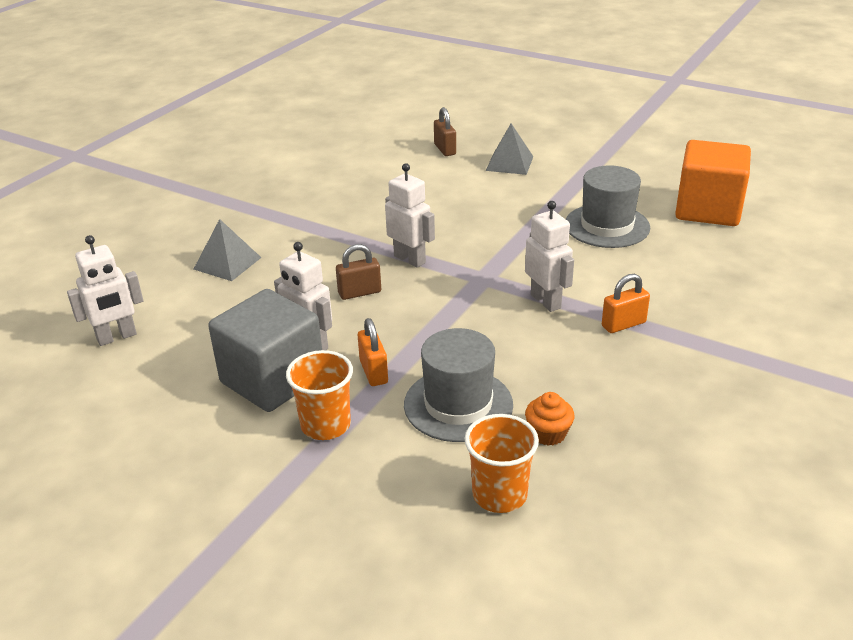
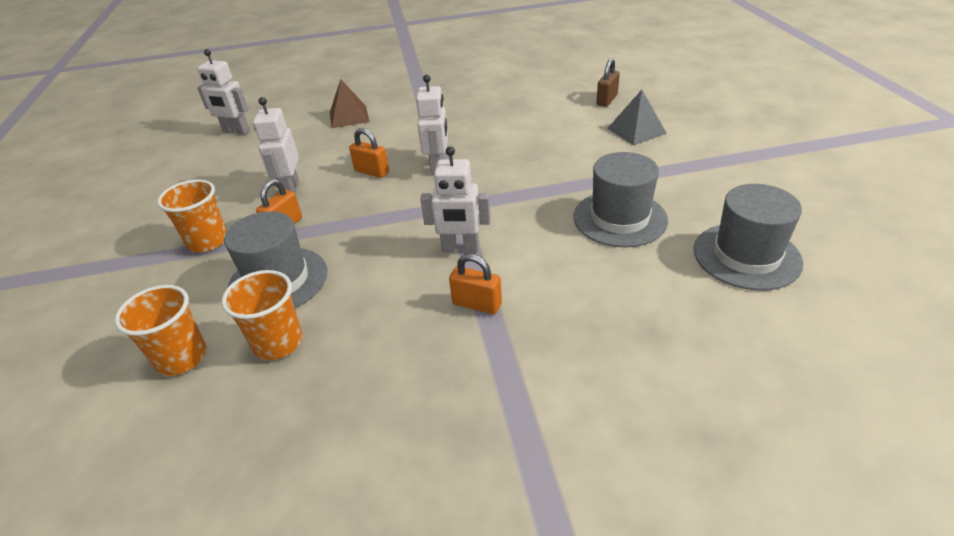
camera: 50 degrees right, 5 degrees up
grey pyramid [194,219,261,281] -> brown pyramid [330,79,370,128]
grey cube [208,289,322,412] -> none
brown padlock [336,244,381,300] -> orange padlock [349,128,389,178]
white robot [525,201,574,312] -> white robot turned 75 degrees clockwise [420,146,491,252]
orange cupcake [525,392,574,446] -> orange cup [221,270,302,360]
orange cube [675,140,751,226] -> grey hat [694,184,803,291]

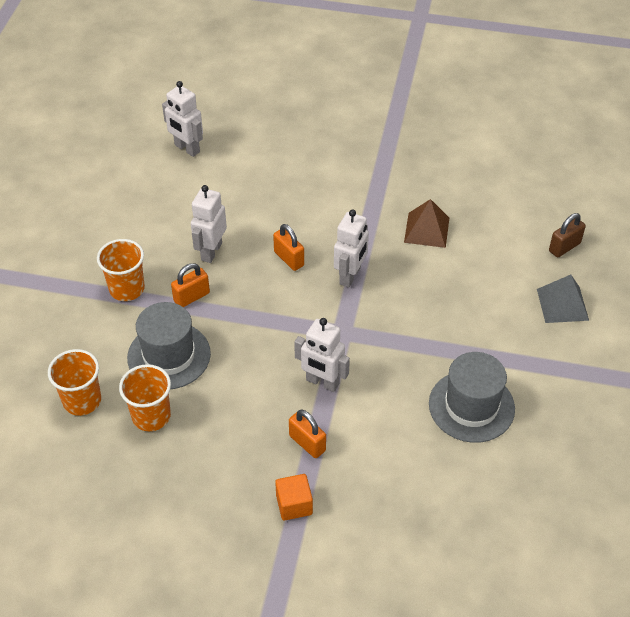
camera: 20 degrees right, 10 degrees up
brown pyramid [330,79,370,128] -> brown pyramid moved to [404,199,449,248]
grey hat [694,184,803,291] -> none
none -> orange cube [275,474,313,521]

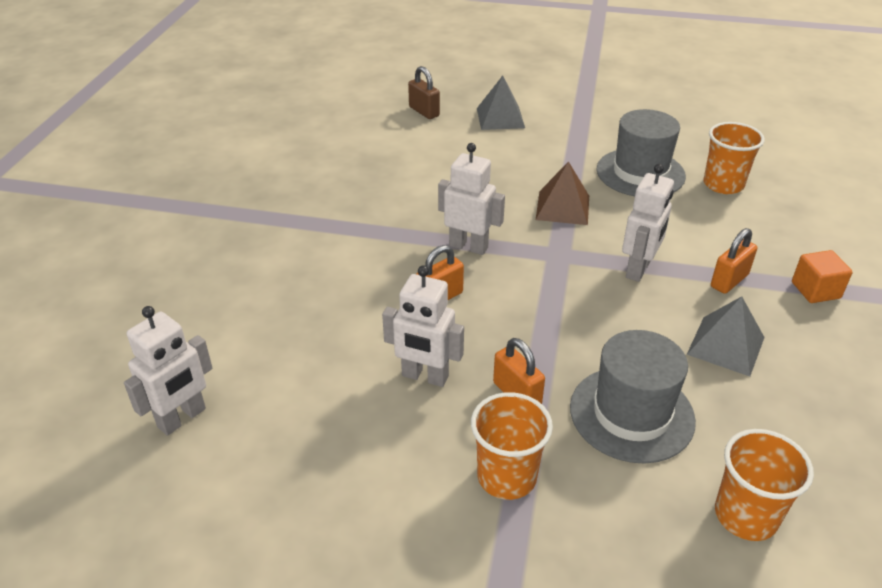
camera: 90 degrees left, 10 degrees down
orange cup [119,364,171,431] -> orange cup moved to [703,122,765,194]
brown pyramid [404,199,449,248] -> brown pyramid moved to [536,161,589,225]
none -> grey pyramid [687,296,765,377]

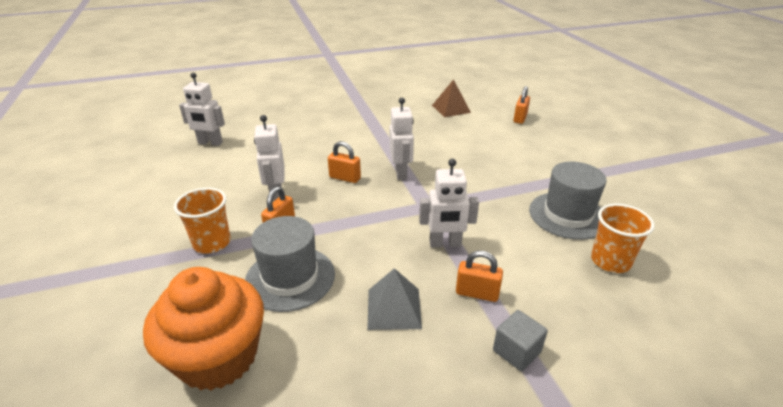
camera: 60 degrees right, 5 degrees down
brown padlock [408,66,440,119] -> orange padlock [514,86,530,124]
grey pyramid [477,76,525,130] -> none
brown pyramid [536,161,589,225] -> brown pyramid moved to [432,79,471,117]
orange cup [715,429,814,541] -> orange cupcake [143,267,264,390]
orange cube [792,250,853,303] -> grey cube [493,310,548,371]

